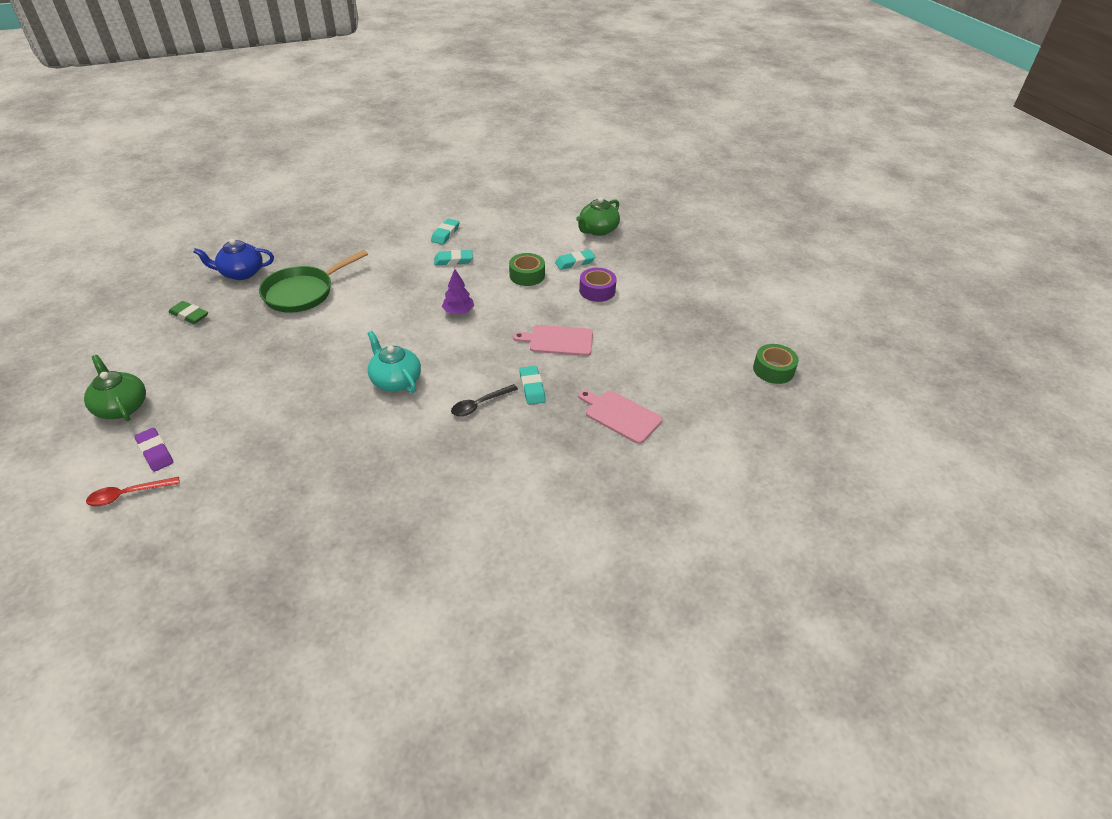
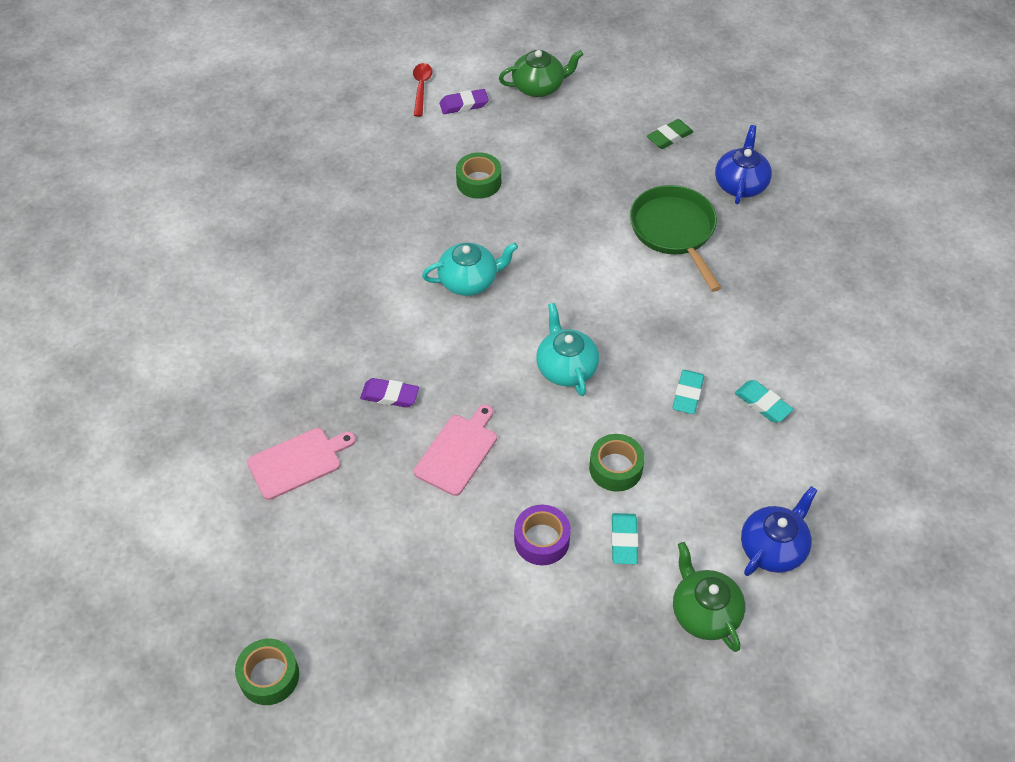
camera: 115 degrees right, 10 degrees up
purple tree [442,269,474,315] -> turquoise teapot [536,303,599,396]
black spoon [451,384,518,416] -> none
turquoise eraser [519,366,545,405] -> purple eraser [360,378,419,407]
none -> green tape [456,152,501,199]
none -> blue teapot [741,486,818,576]

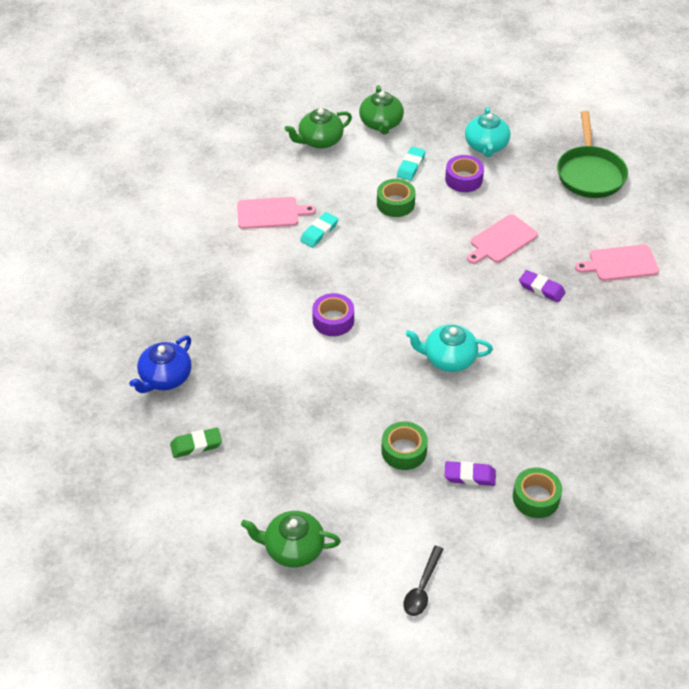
camera: 160 degrees left, 5 degrees down
green tape [235,639,299,705] -> green tape moved to [513,467,562,518]
red spoon [413,63,432,117] -> black spoon [404,546,444,616]
purple eraser [439,89,489,114] -> purple eraser moved to [445,461,496,486]
turquoise teapot [536,303,599,396] -> turquoise teapot moved to [465,107,510,157]
green pan [630,185,721,292] -> green pan moved to [557,111,628,198]
turquoise eraser [735,380,793,422] -> pink cutting board [237,197,316,229]
blue teapot [741,486,818,576] -> green teapot [285,108,352,149]
none -> purple tape [312,293,354,336]

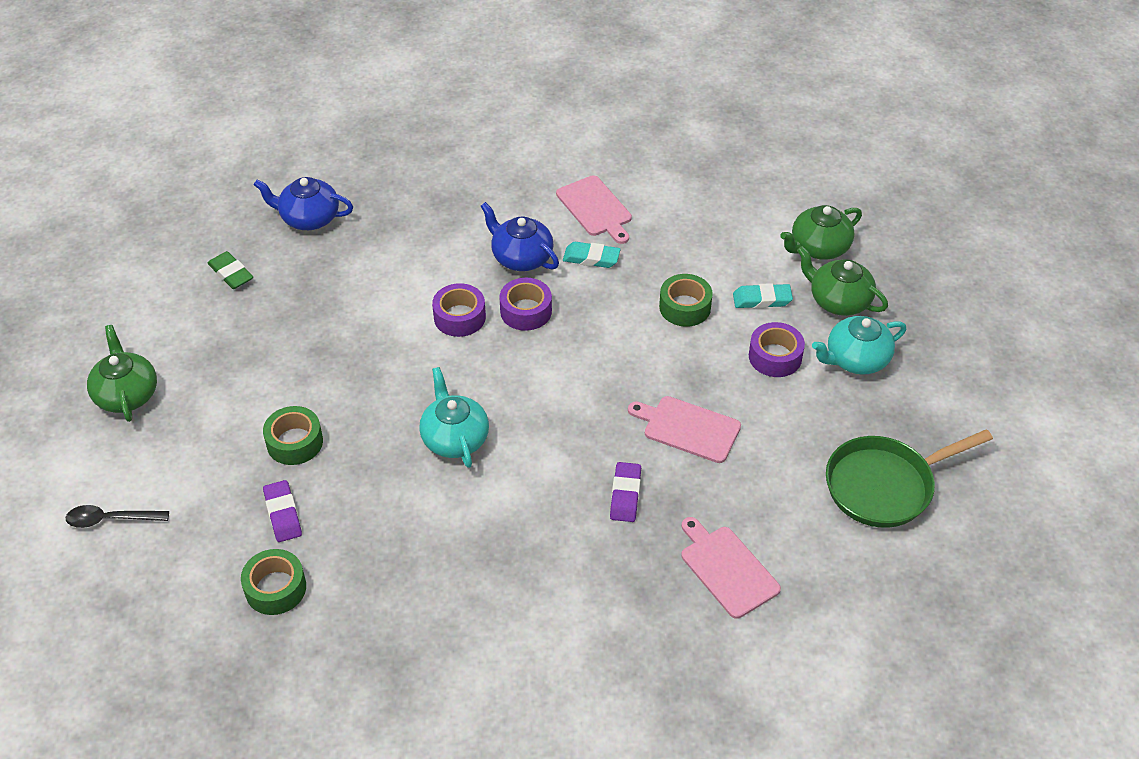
camera: 65 degrees right, 0 degrees up
green teapot [285,108,352,149] -> green teapot moved to [797,246,888,316]
none -> blue teapot [481,202,559,271]
none -> purple tape [499,278,552,331]

